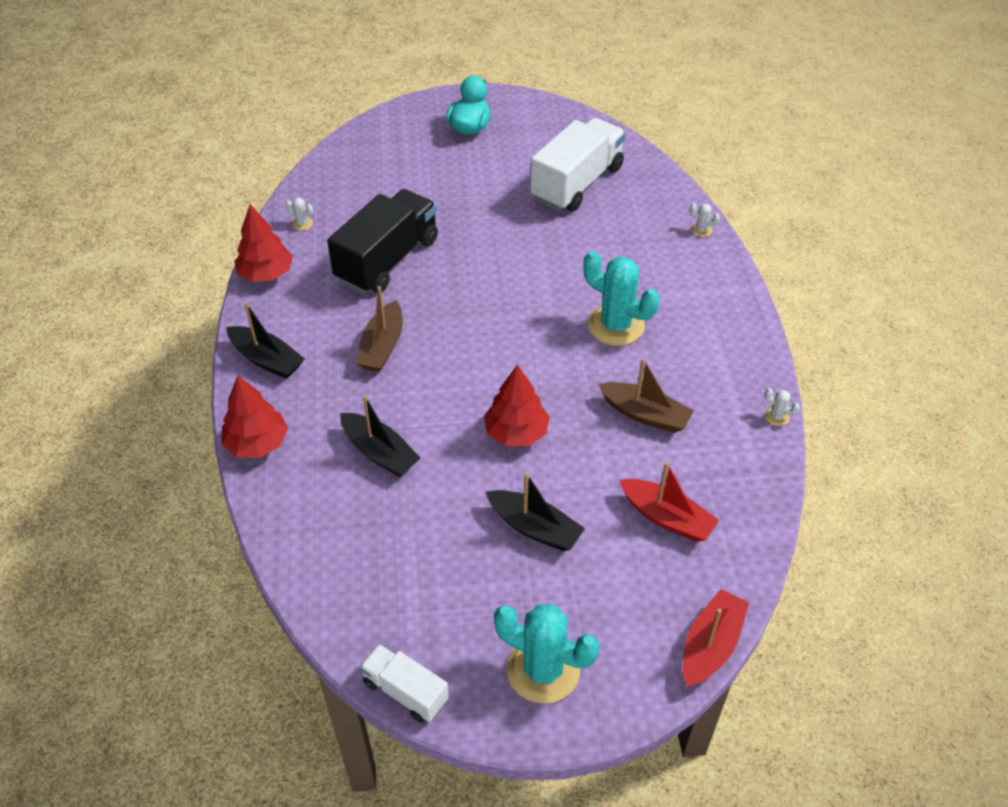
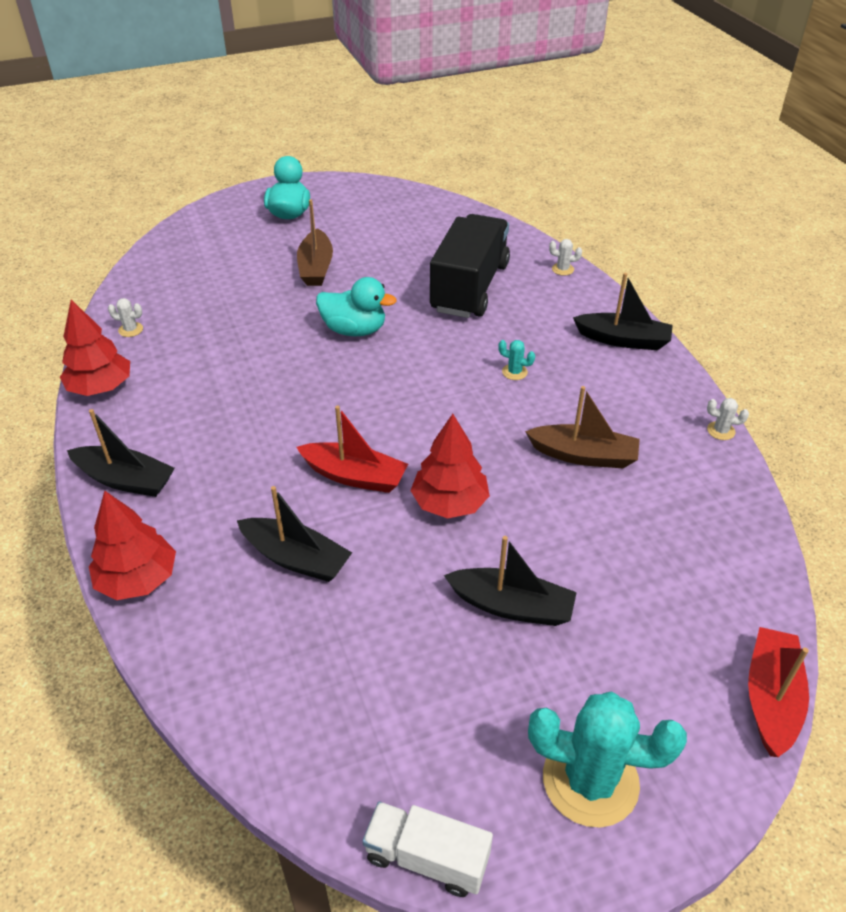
camera: 15 degrees left, 5 degrees down
black truck [327,189,438,294] -> black truck moved to [430,214,510,318]
brown boat [356,286,403,372] -> brown boat moved to [297,199,333,286]
white truck [530,118,626,212] -> none
turquoise cactus [583,251,660,346] -> turquoise cactus [498,340,535,380], size x0.40
red boat [619,461,719,542] -> red boat moved to [296,405,408,493]
none -> turquoise duck [316,277,397,336]
none -> black boat [573,273,673,350]

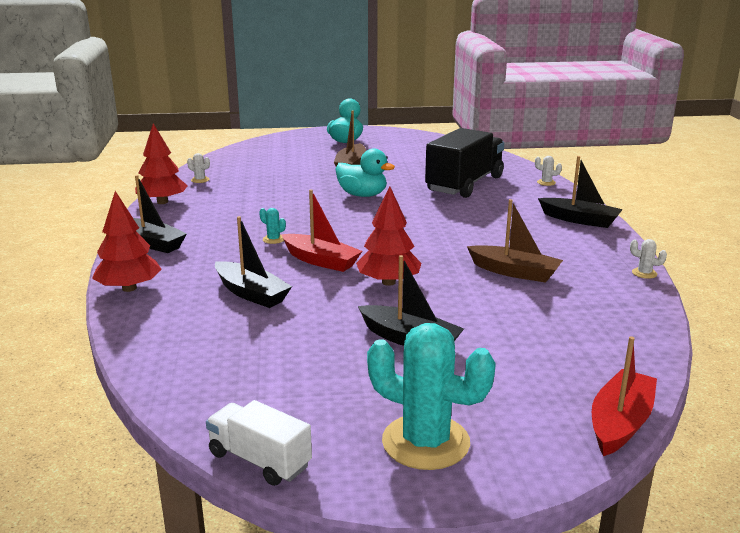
camera: 15 degrees right, 20 degrees down
turquoise cactus [498,340,535,380] -> turquoise cactus moved to [259,208,286,244]

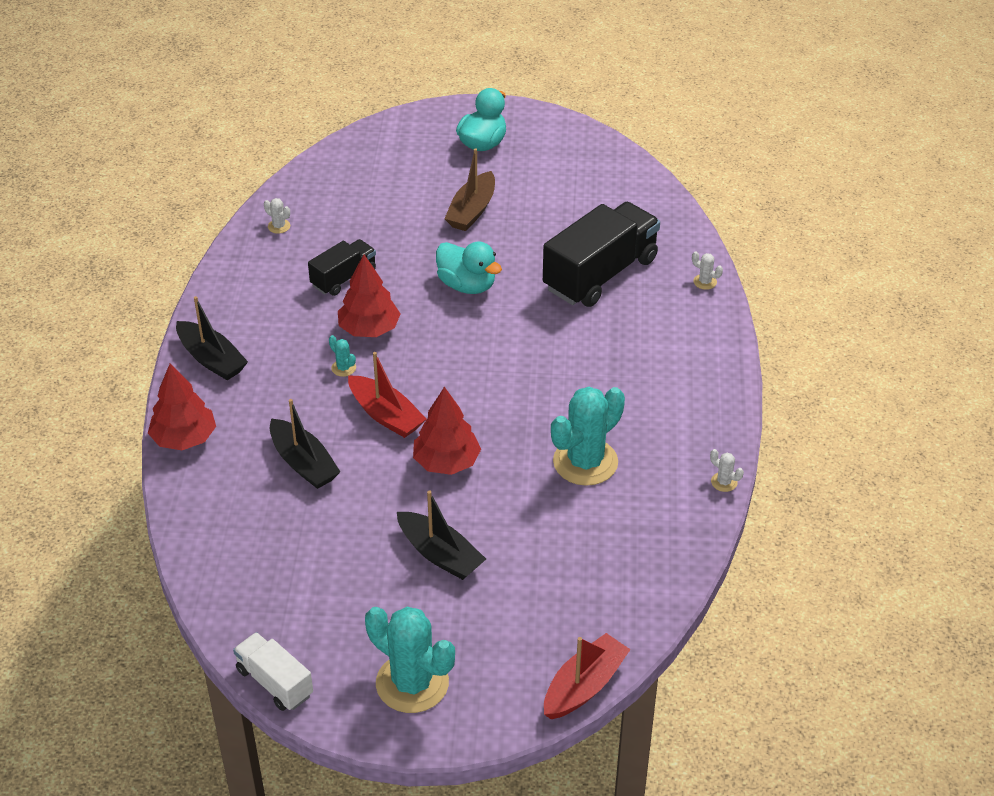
camera: 10 degrees right, 20 degrees up
red tree [135,123,187,204] -> red tree moved to [338,254,401,337]
brown boat [467,199,563,283] -> turquoise cactus [551,387,625,486]
black boat [538,156,623,228] -> none
none -> black truck [308,239,376,296]

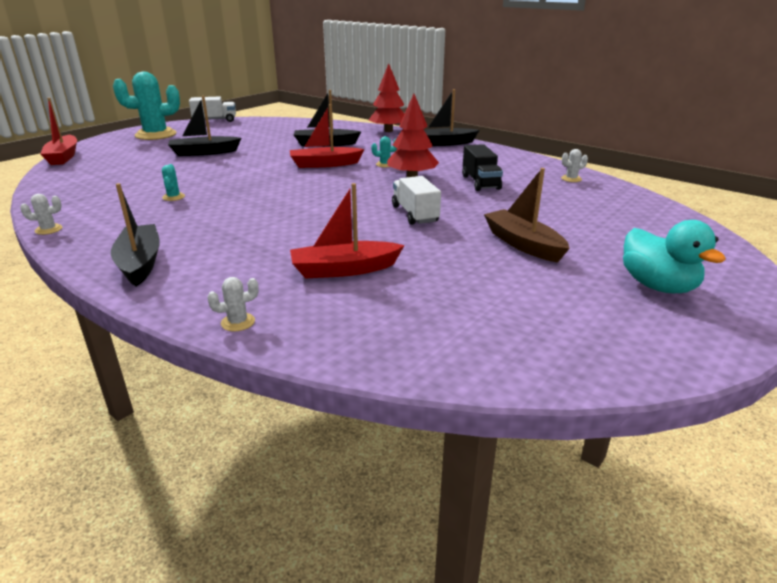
camera: 125 degrees right, 15 degrees down
red tree [413,387,481,475] -> none
turquoise duck [436,242,502,294] -> white truck [392,176,441,225]
black truck [543,202,660,307] -> red boat [290,183,405,278]
turquoise cactus [551,387,625,486] -> turquoise cactus [162,164,185,201], size x0.40
none -> black boat [111,183,160,287]

